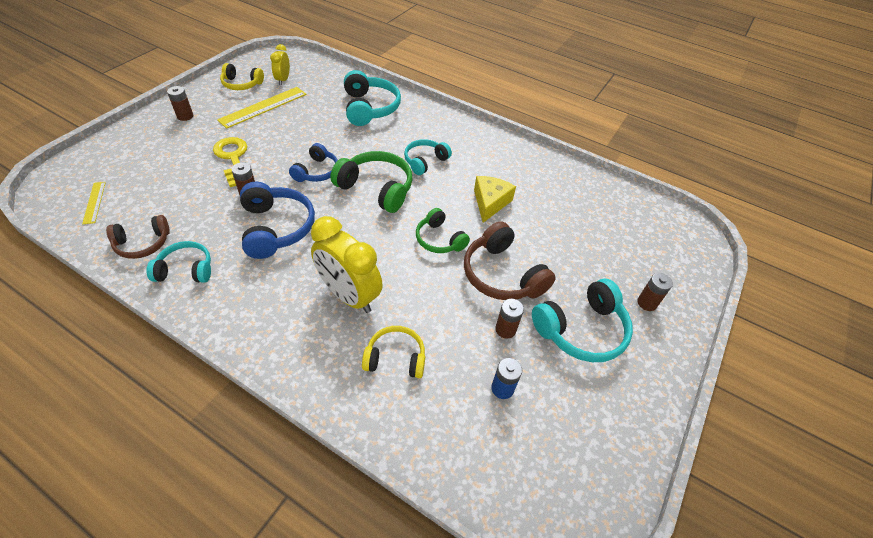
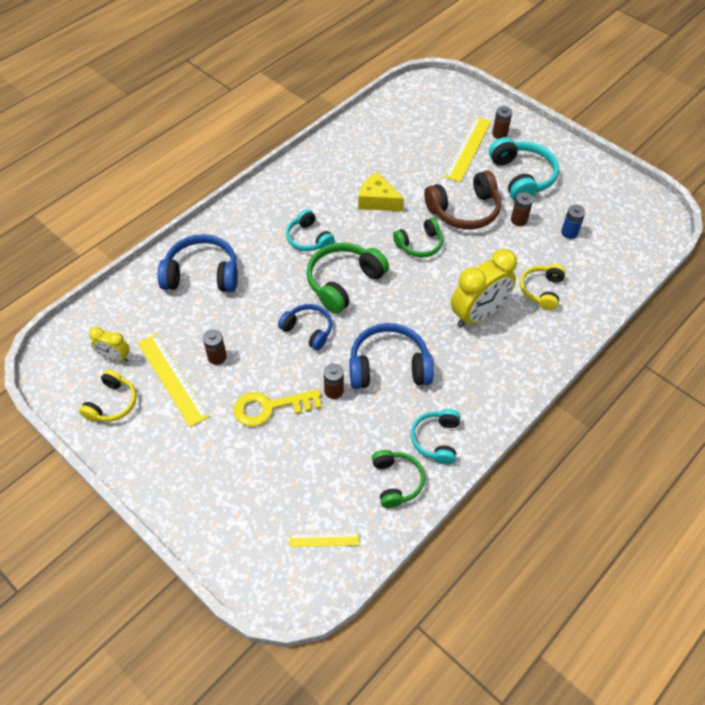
camera: 75 degrees left, 5 degrees up
brown headphones [106,215,170,259] -> green headphones [372,450,425,508]
brown battery [167,86,193,121] -> brown battery moved to [203,329,227,365]
turquoise headphones [344,70,401,126] -> blue headphones [157,234,238,292]
none -> yellow ruler [444,117,491,182]

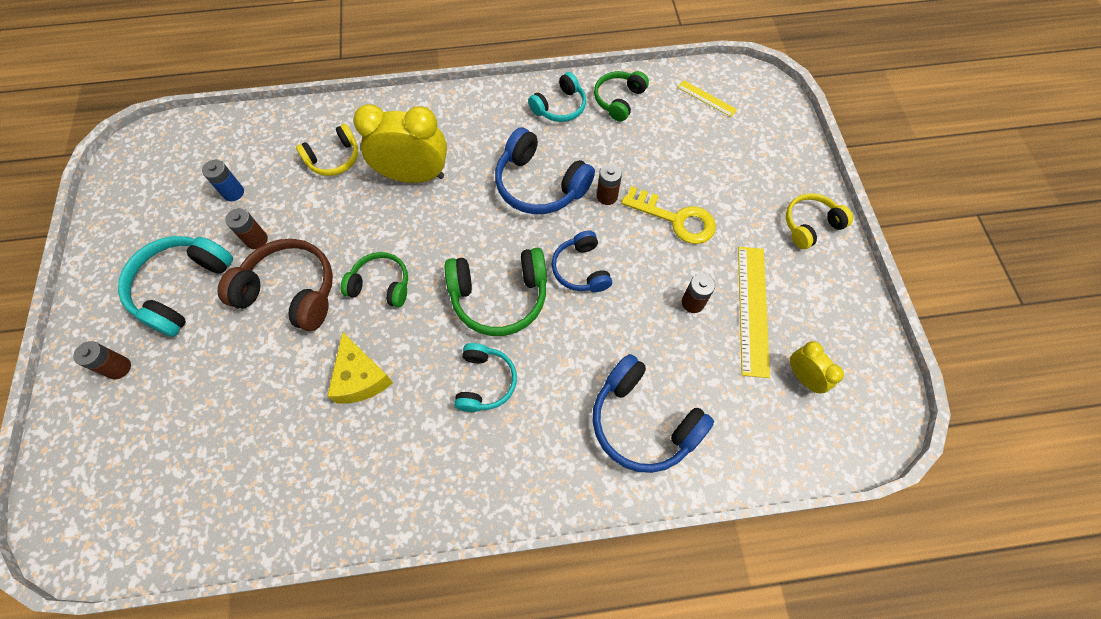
camera: 140 degrees left, 10 degrees up
yellow headphones [79,369,137,422] -> yellow headphones moved to [786,193,853,249]
yellow ruler [444,117,491,182] -> none

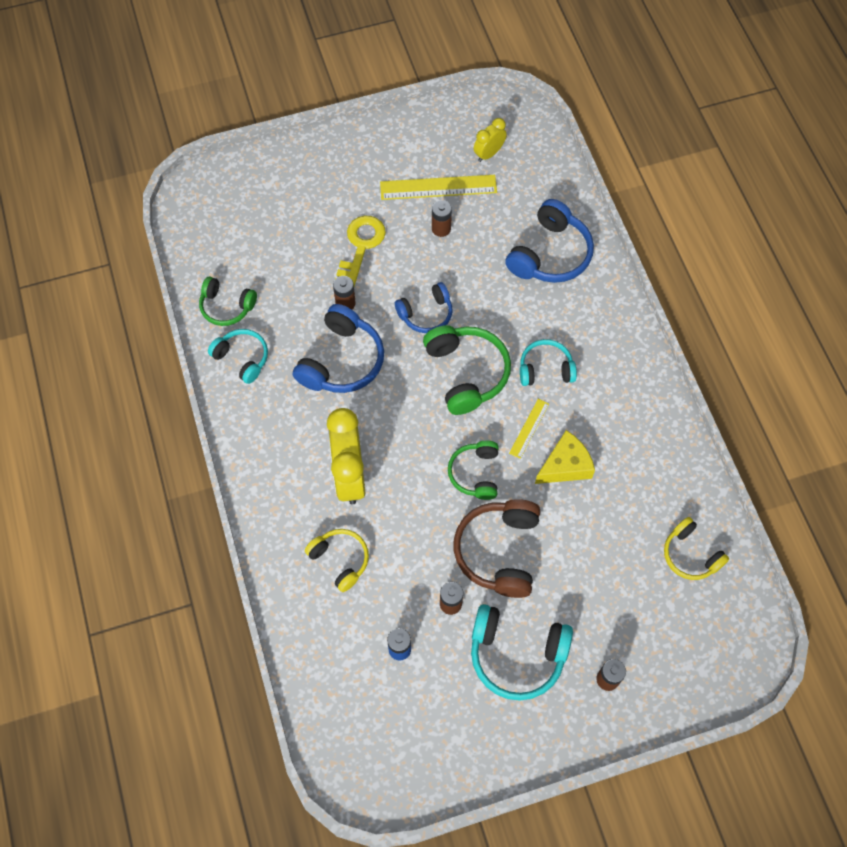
camera: 100 degrees left, 0 degrees up
yellow ruler [677,80,737,117] -> yellow ruler moved to [509,399,549,459]
yellow headphones [786,193,853,249] -> yellow headphones moved to [664,517,729,580]

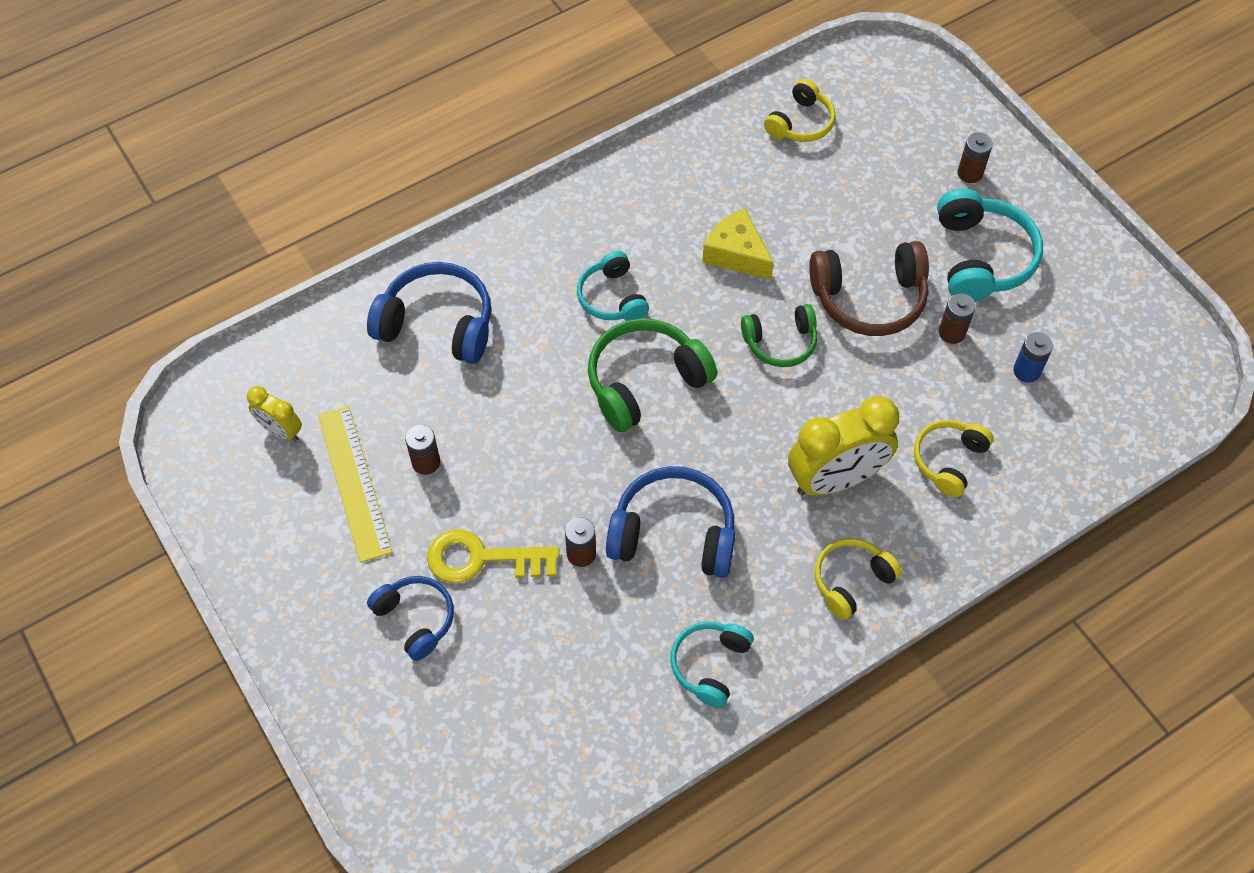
camera: 105 degrees left, 5 degrees down
green headphones [199,277,257,326] -> none
blue headphones [395,282,453,333] -> blue headphones moved to [367,576,454,661]
yellow ruler [509,399,549,459] -> none
none -> yellow headphones [815,538,902,620]

